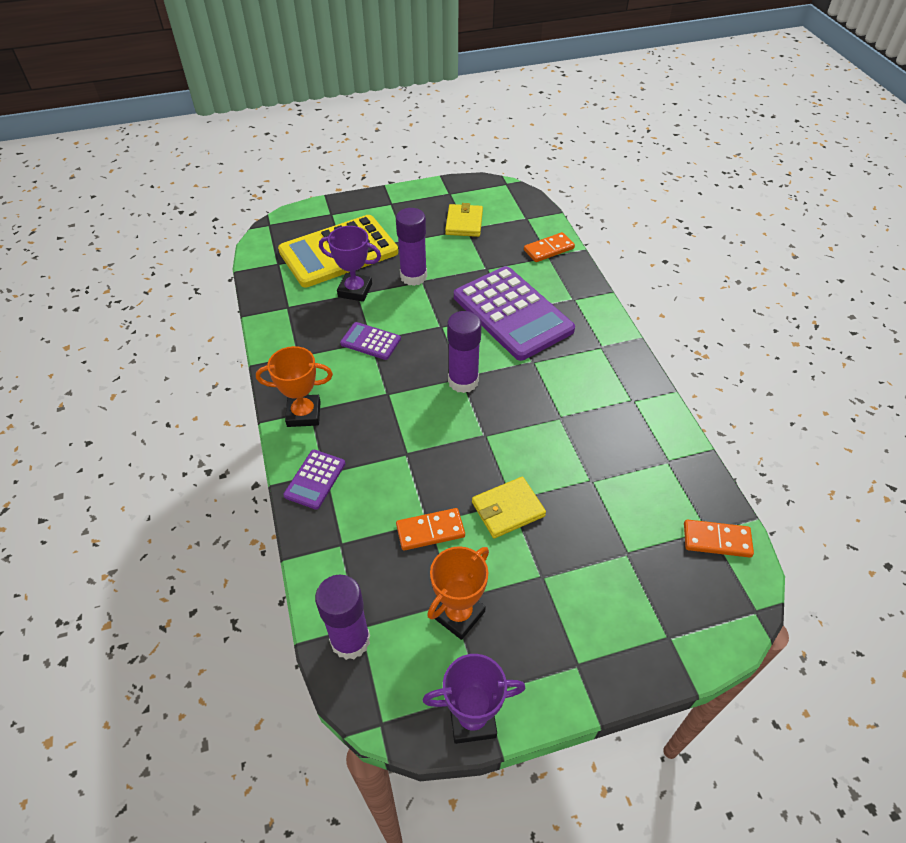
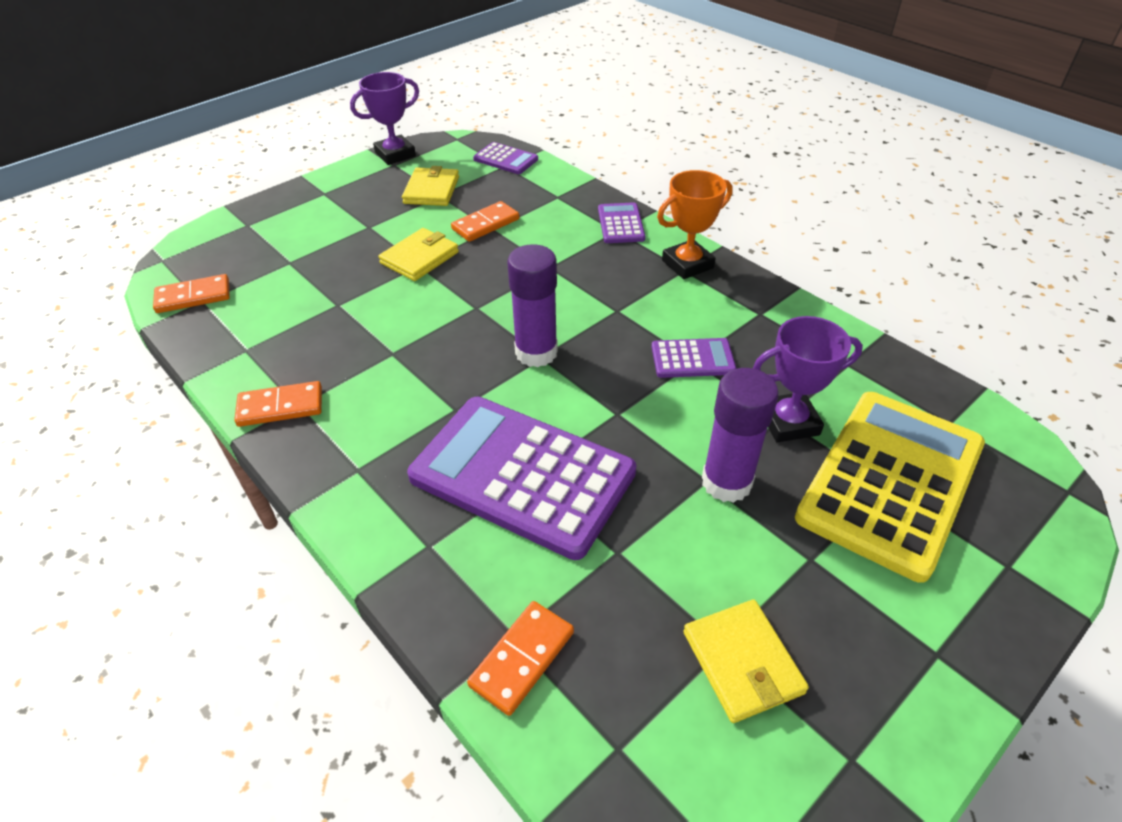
camera: 155 degrees right, 5 degrees down
purple glue stick [315,575,370,660] -> purple calculator [473,142,538,174]
orange trophy [427,546,489,640] -> yellow wallet [402,166,459,206]
none -> orange domino [234,381,322,427]

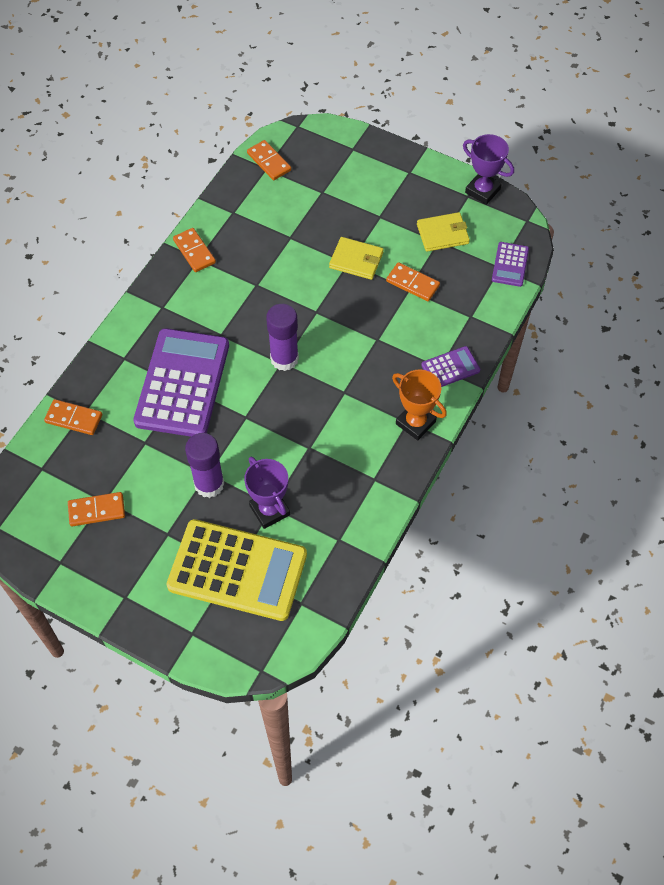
camera: 70 degrees right, 15 degrees up
purple calculator [652,338,737,378] -> none
yellow wallet [683,599,809,723] -> orange domino [68,492,125,526]

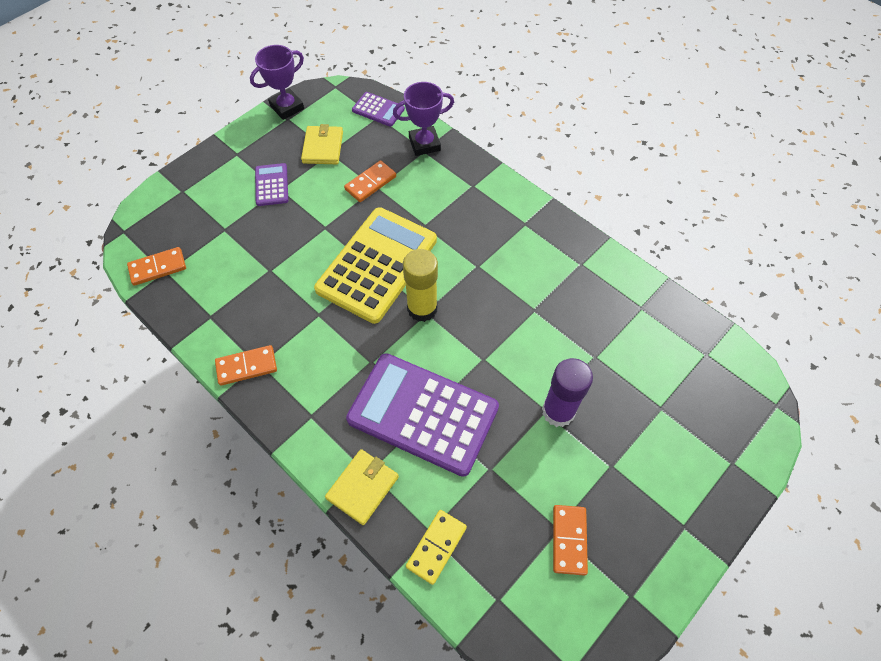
camera: 75 degrees left, 0 degrees up
orange domino [44,399,102,435] -> yellow domino [406,510,467,585]
yellow calculator [166,519,307,621] -> yellow calculator moved to [314,207,437,324]
purple trophy [244,456,290,529] -> purple trophy moved to [393,82,454,156]
purple glue stick [266,304,299,371] -> yellow glue stick [403,249,438,322]
yellow wallet [329,237,384,280] -> yellow wallet moved to [325,449,399,525]
orange trophy [392,369,447,440] -> none
purple calculator [421,346,480,387] -> purple calculator moved to [255,163,288,206]

